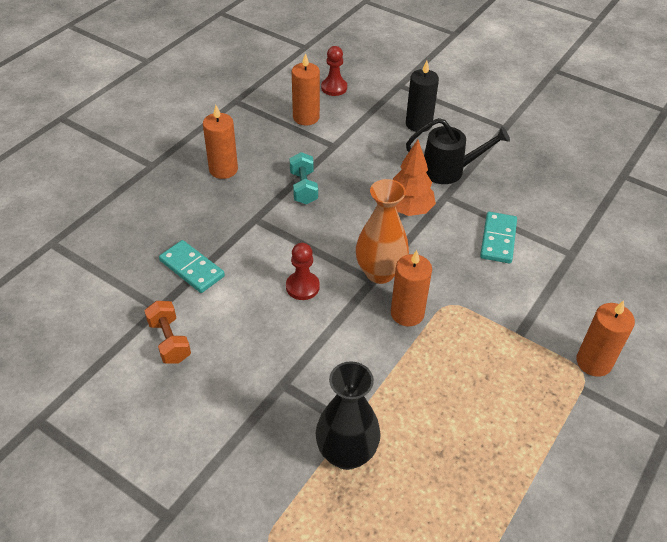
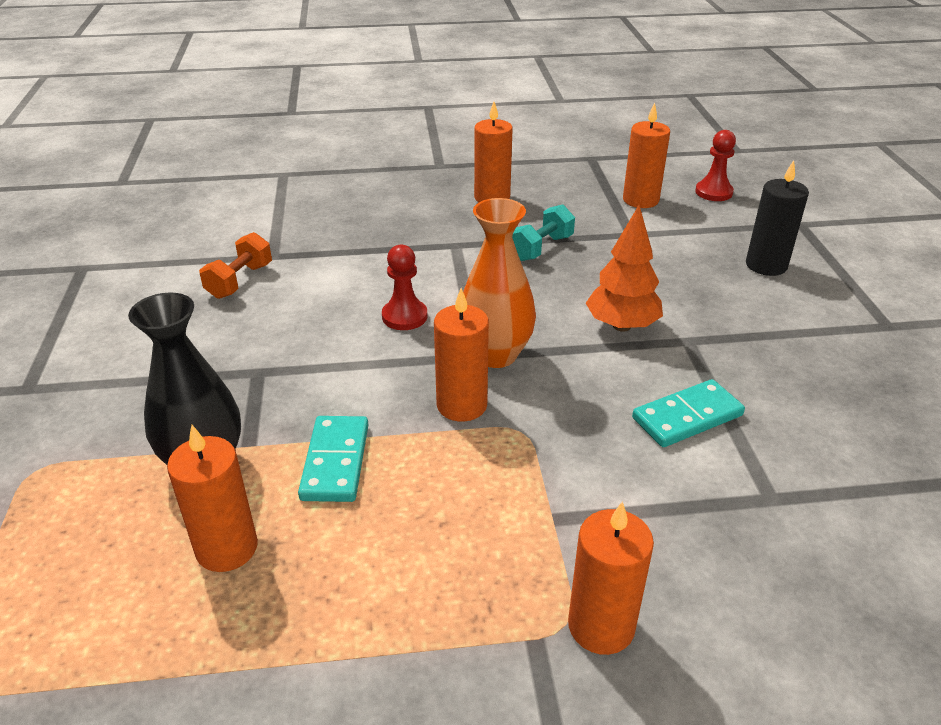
camera: 50 degrees right, 10 degrees down
turquoise domino [159,240,225,293] -> turquoise domino moved to [298,416,368,502]
black watering can [406,118,510,184] -> none
none -> orange candle [167,425,258,572]

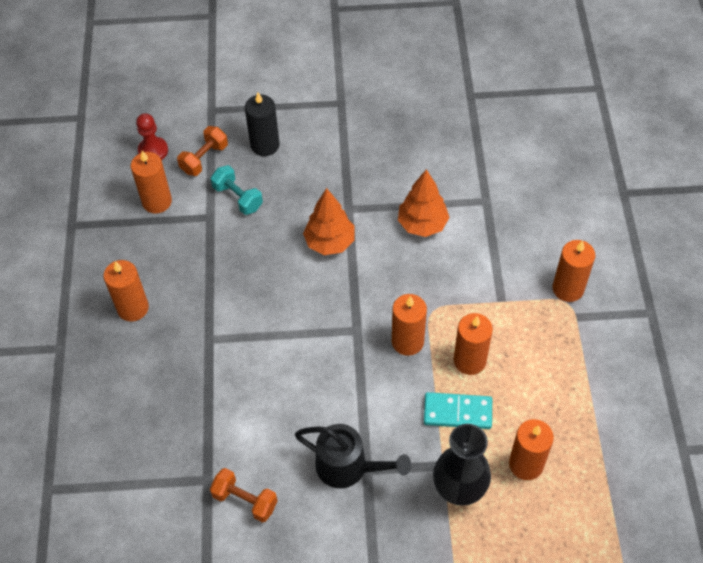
camera: 85 degrees left, 20 degrees up
red pawn [382,245,427,330] -> none
orange vase [463,198,536,368] -> none
turquoise dumbbell [512,204,575,261] -> turquoise dumbbell moved to [211,165,263,215]
turquoise domino [632,379,745,447] -> orange tree [398,169,450,237]
none -> orange dumbbell [177,126,228,176]
none -> black watering can [295,424,411,488]
none -> orange candle [454,313,493,375]

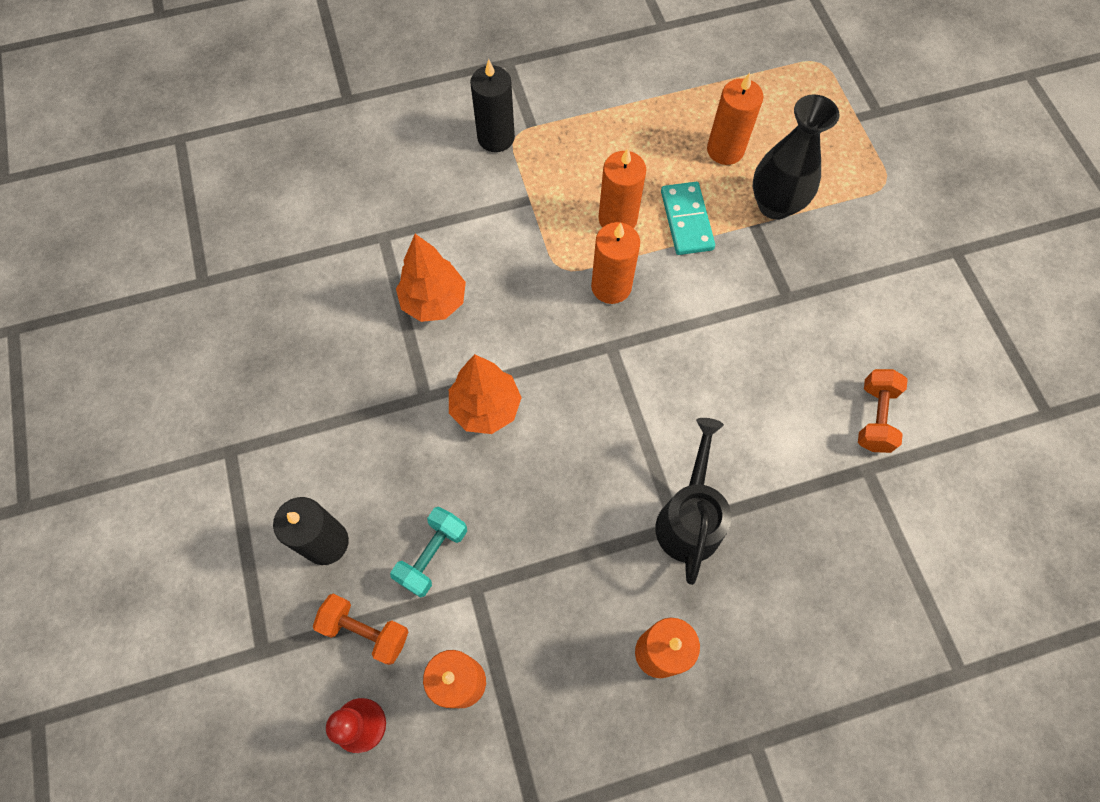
camera: 105 degrees left, 10 degrees up
black watering can [295,424,411,488] -> black watering can moved to [656,418,732,585]
orange candle [553,240,595,302] -> black candle [470,59,515,152]

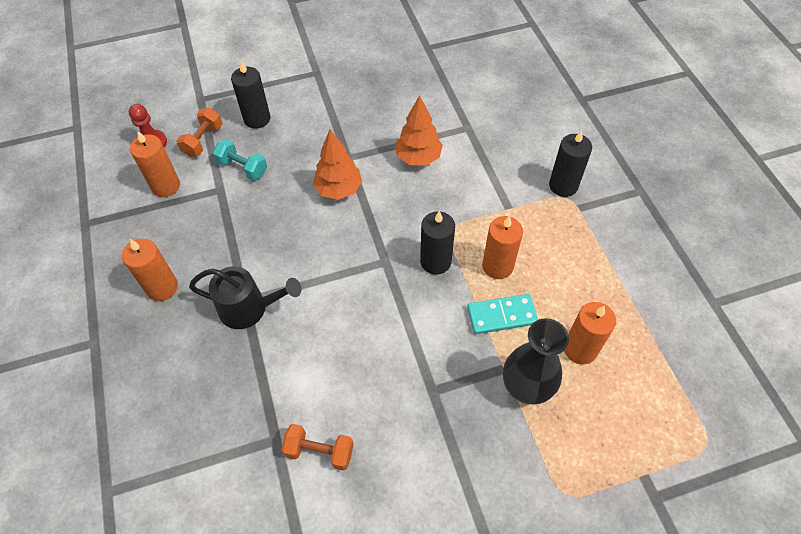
camera: 90 degrees right, 10 degrees down
orange candle [591,222,640,304] -> black candle [420,211,455,275]

